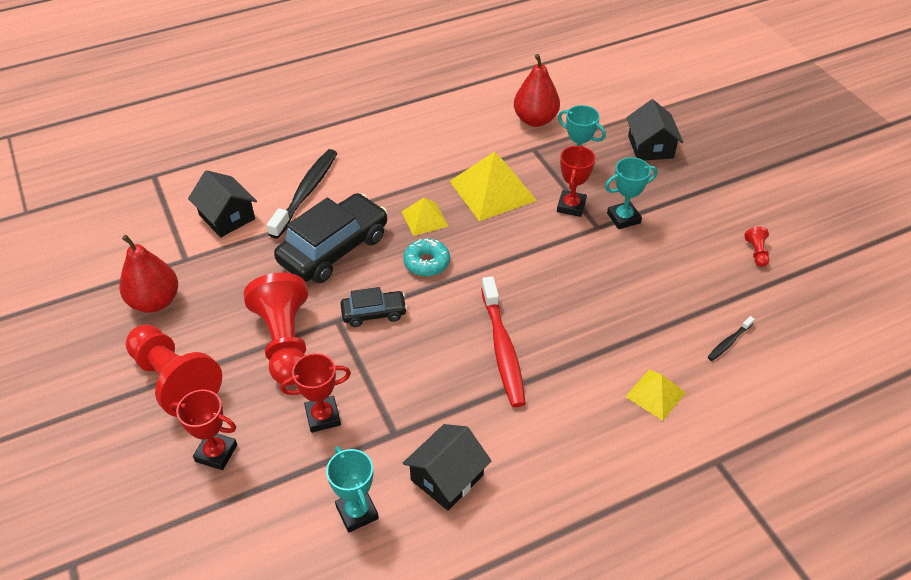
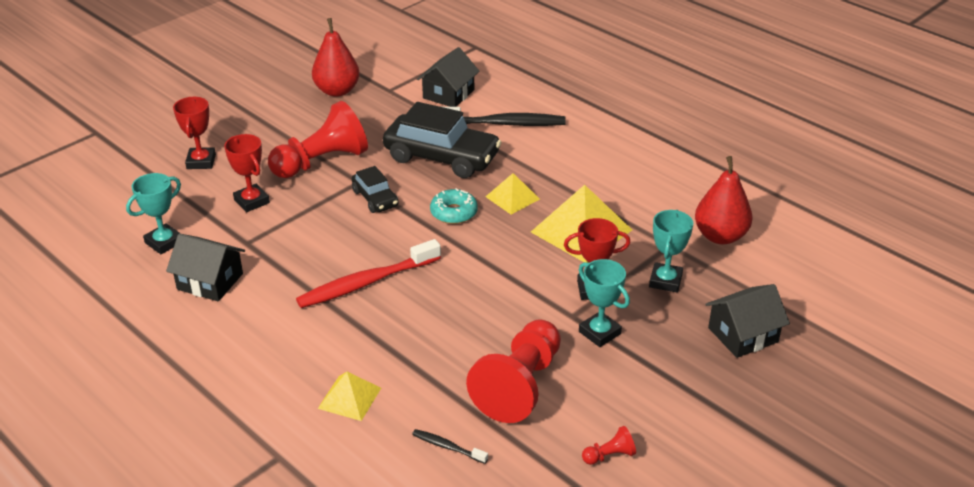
camera: 70 degrees right, 10 degrees down
red pawn [126,324,222,417] -> red pawn moved to [466,319,561,423]

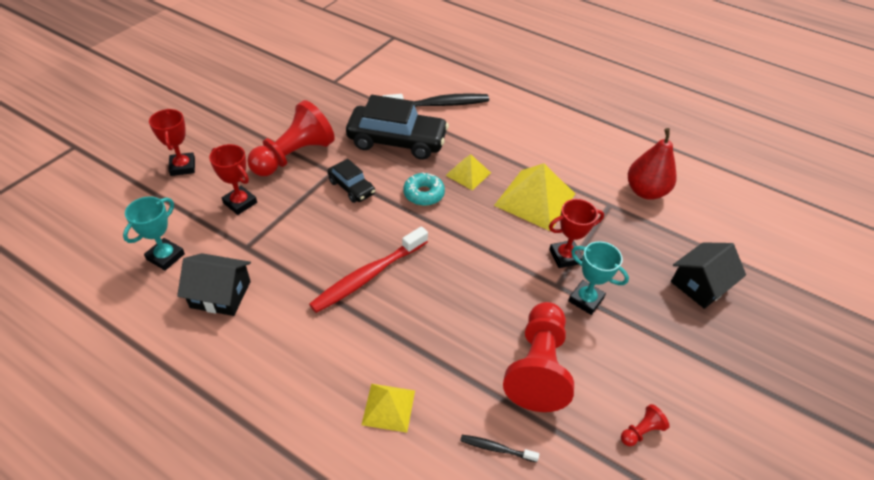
camera: 15 degrees left, 10 degrees up
red pear [312,18,360,97] -> none
black house [417,47,479,107] -> none
turquoise trophy [649,210,693,293] -> none

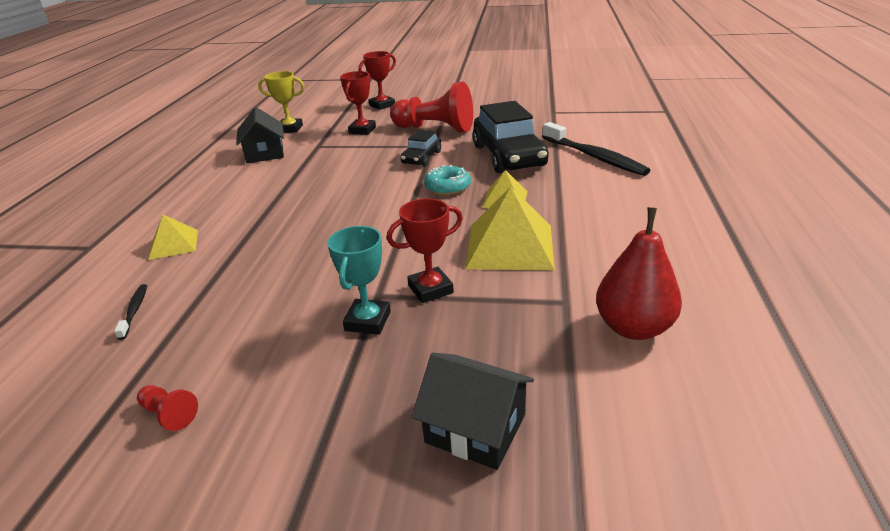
camera: 70 degrees right, 15 degrees down
turquoise trophy [123,197,185,271] -> yellow trophy [258,71,305,133]
red toothbrush [309,226,428,313] -> none
red pawn [503,302,574,412] -> none
red trophy [549,199,604,268] -> red trophy turned 75 degrees counterclockwise [387,198,463,303]

